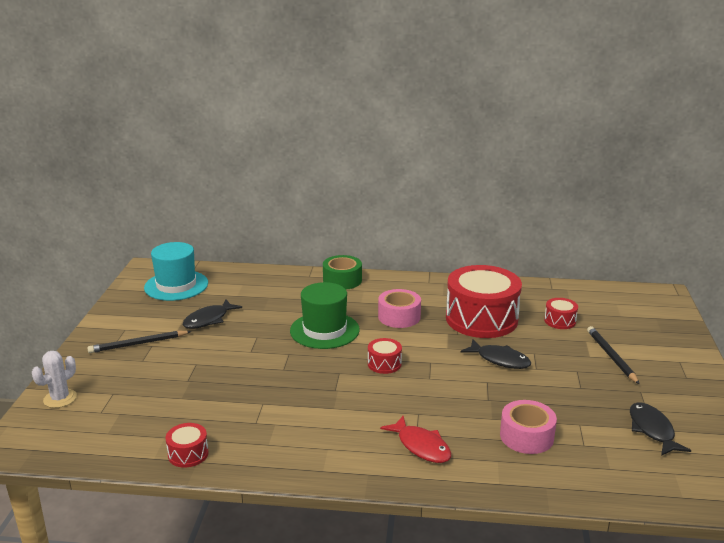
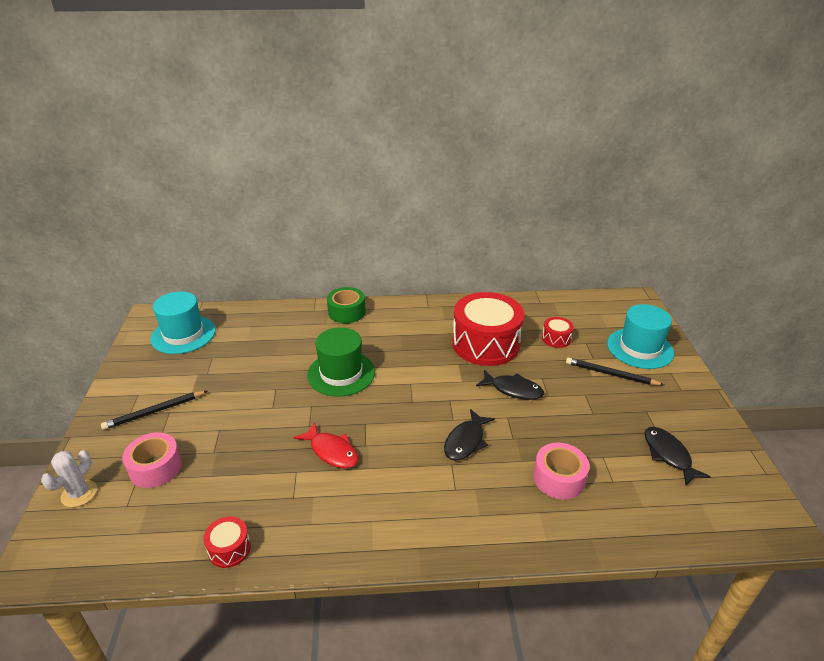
camera: 10 degrees left, 10 degrees up
black fish [183,299,242,329] -> black fish moved to [444,409,495,461]
red drum [368,338,402,374] -> none
pink tape [378,289,421,328] -> pink tape moved to [122,432,182,488]
red fish [380,416,451,463] -> red fish moved to [294,422,358,468]
black pencil [587,326,640,384] -> black pencil turned 45 degrees counterclockwise [566,357,664,385]
none -> turquoise hat [607,304,674,369]

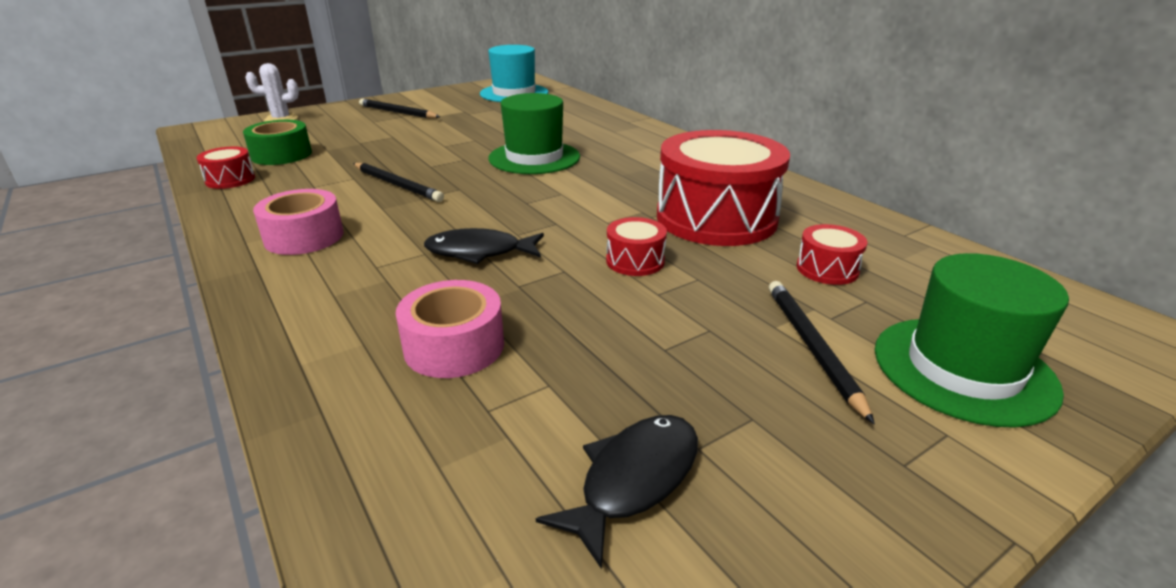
camera: 60 degrees right, 5 degrees down
pink tape [122,432,182,488] -> pink tape moved to [253,189,343,255]
red fish [294,422,358,468] -> black pencil [353,163,444,202]
green tape [327,287,366,323] -> green tape moved to [243,120,312,165]
black fish [476,370,544,400] -> red drum [606,217,667,276]
turquoise hat [607,304,674,369] -> green hat [875,253,1069,428]

